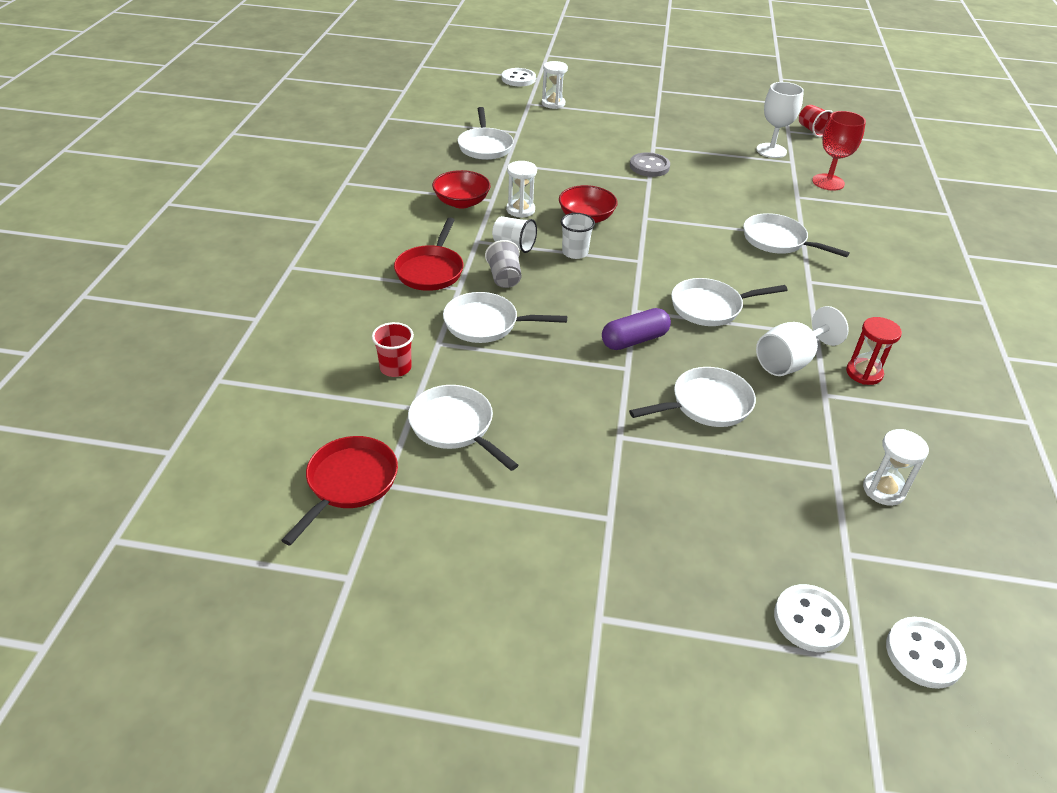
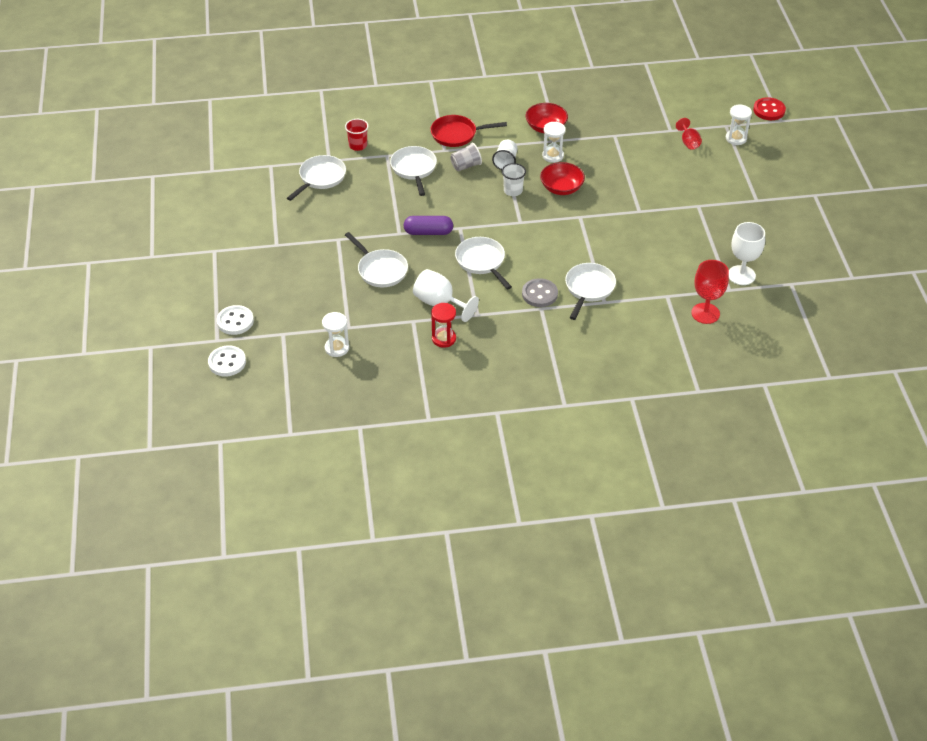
camera: 75 degrees right, 5 degrees up
red pan [281,436,398,546] -> none
white pan [458,107,514,160] -> none
white button [502,68,536,86] -> red button [753,97,786,120]
purple capsule [602,308,671,350] -> purple capsule turned 45 degrees counterclockwise [403,216,453,235]
grey button [630,152,670,177] -> grey button moved to [522,278,558,307]
red cup [799,105,833,137] -> none
none -> red goblet [676,118,702,150]

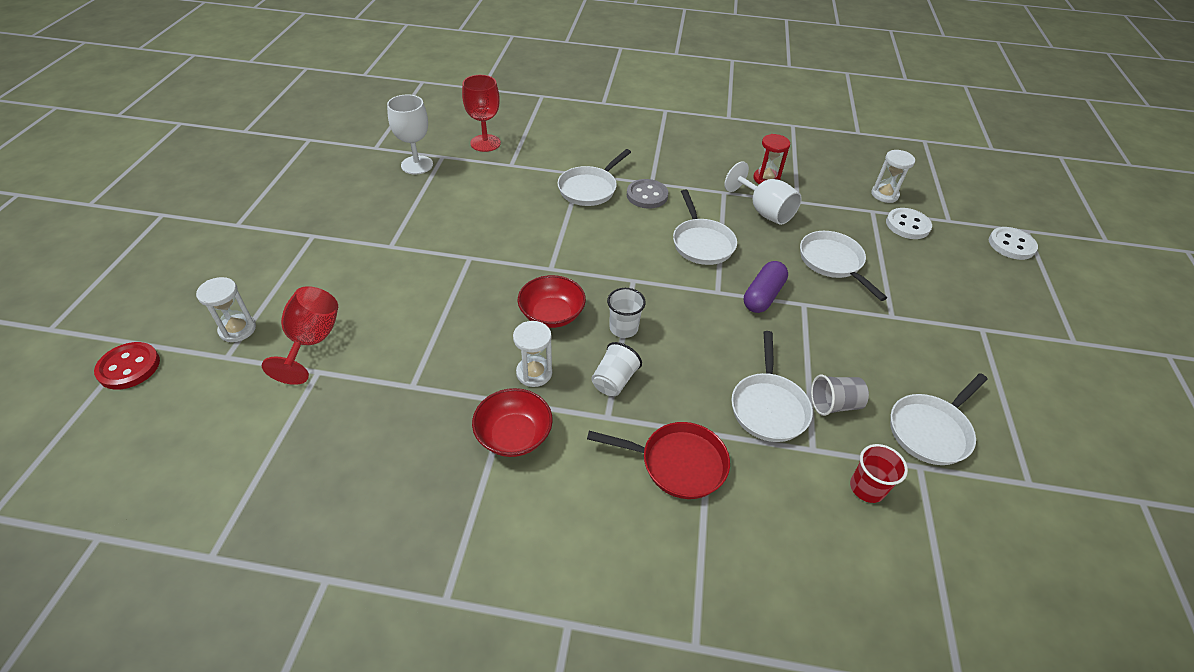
camera: 165 degrees left, 0 degrees up
white button [208,346,246,377] -> white button moved to [886,208,932,239]
purple capsule [403,216,453,235] -> purple capsule turned 75 degrees counterclockwise [744,261,788,313]
grey cup [450,143,482,171] -> grey cup moved to [811,375,869,416]
red goblet [676,118,702,150] -> red goblet [262,286,338,385], size x1.65

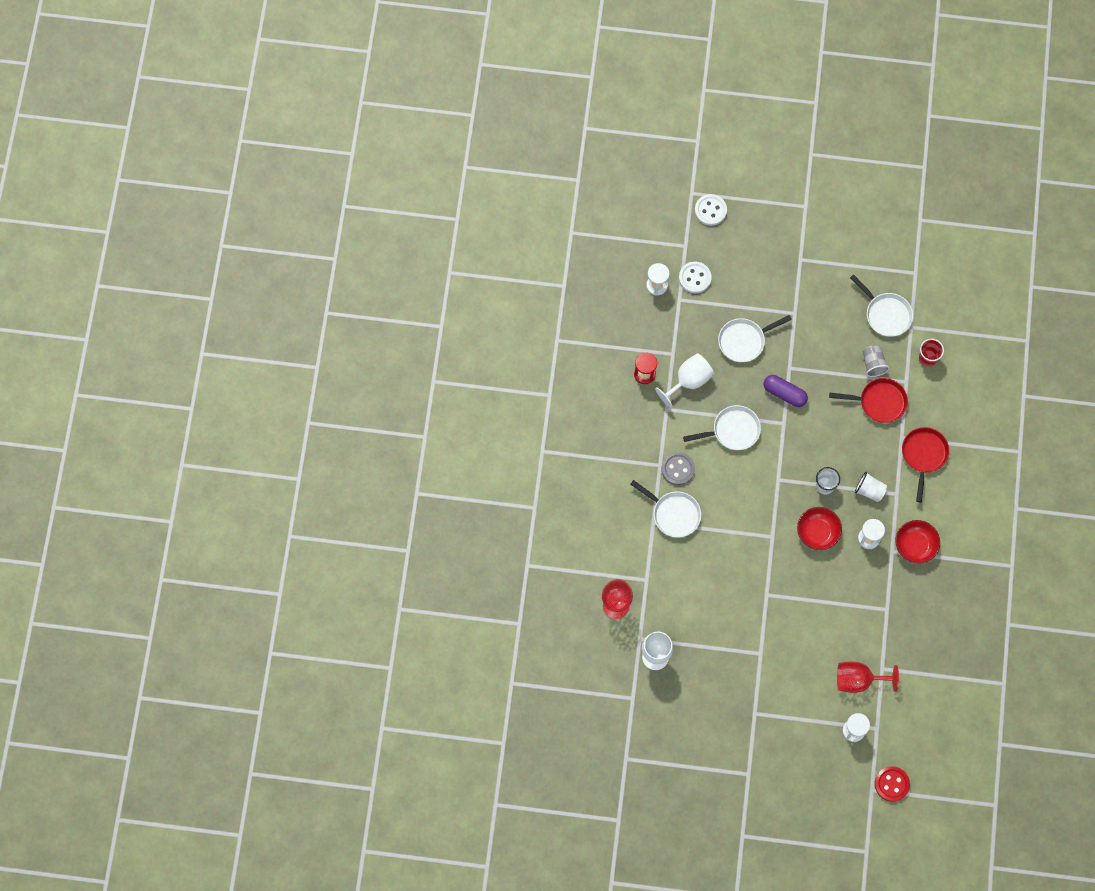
camera: 90 degrees left, 25 degrees up
white pan [731,331,813,442] -> red pan [829,378,908,423]

